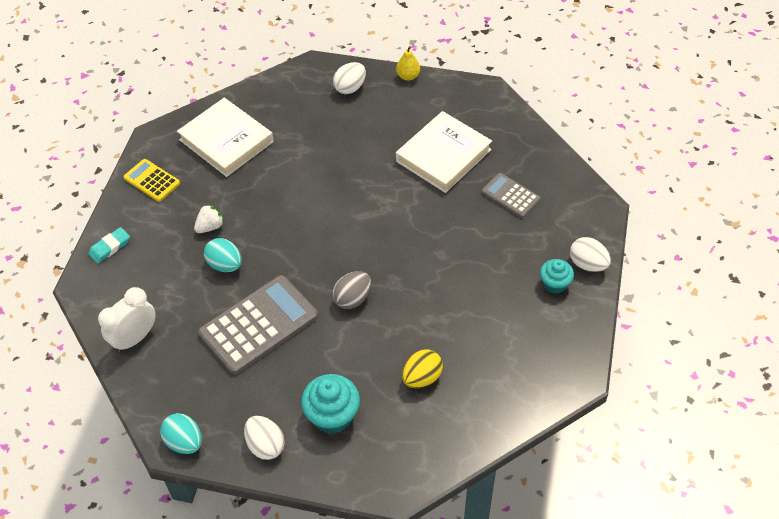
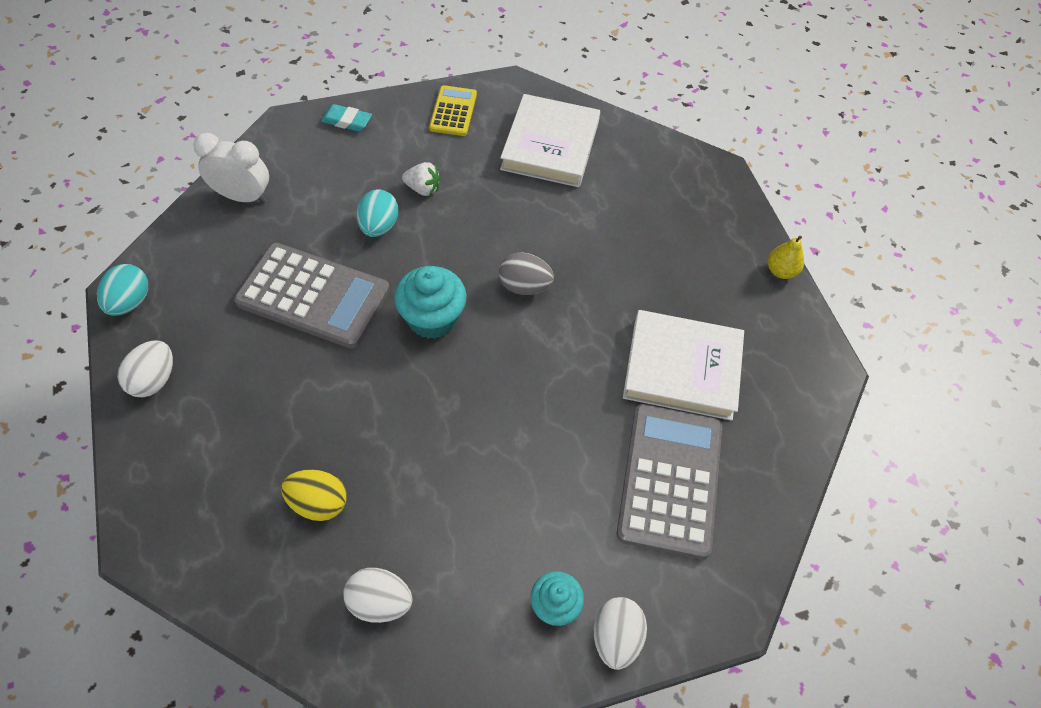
camera: 55 degrees right, 5 degrees up
turquoise cupcake [301,374,360,434] -> turquoise cupcake moved to [394,266,467,339]
grey egg [332,271,371,309] -> grey egg moved to [499,253,554,295]
white egg [333,62,366,94] -> white egg moved to [343,568,413,623]
grey calculator [482,173,541,218] -> grey calculator [616,404,722,559], size x1.86

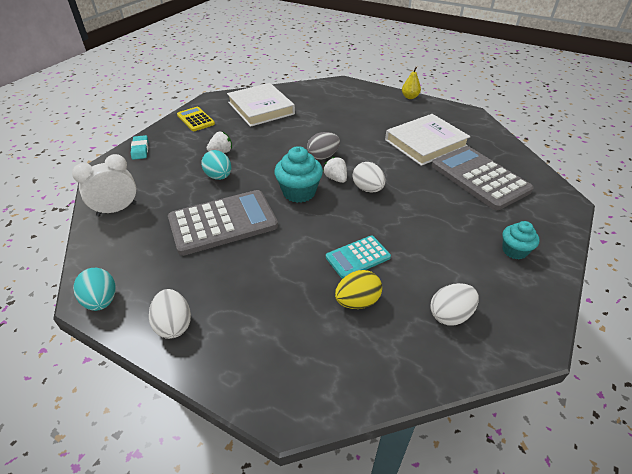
camera: 40 degrees left, 15 degrees down
turquoise eraser [321,104,372,131] -> turquoise eraser turned 75 degrees counterclockwise [131,135,148,160]
white egg [594,597,647,670] -> white egg moved to [353,162,385,193]
none -> white strawberry [323,157,347,183]
none -> turquoise calculator [326,236,391,279]

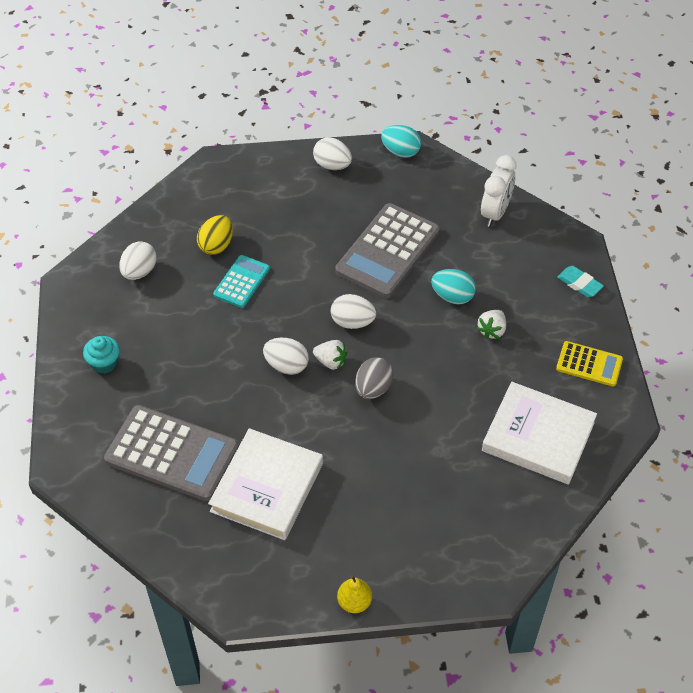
camera: 145 degrees right, 10 degrees up
turquoise cupcake [274,146,323,203] -> white egg [331,294,376,329]

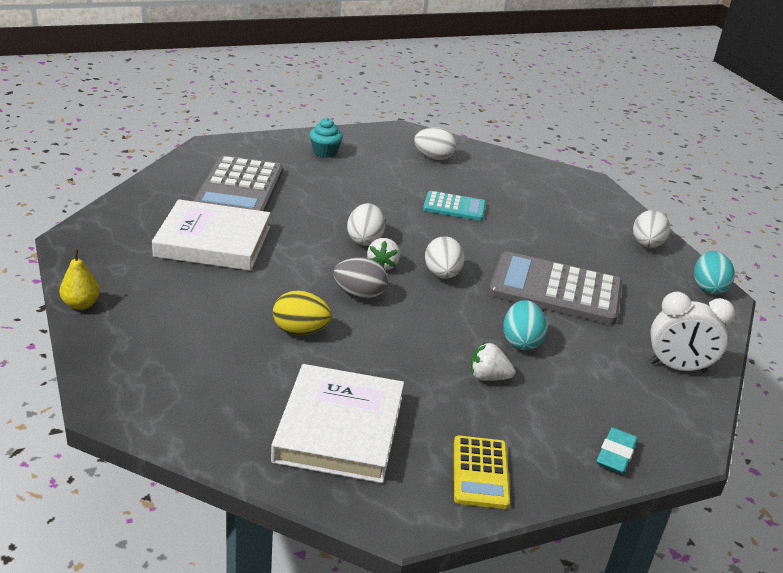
camera: 70 degrees right, 20 degrees down
yellow egg [197,215,233,255] -> yellow egg moved to [273,291,332,335]

